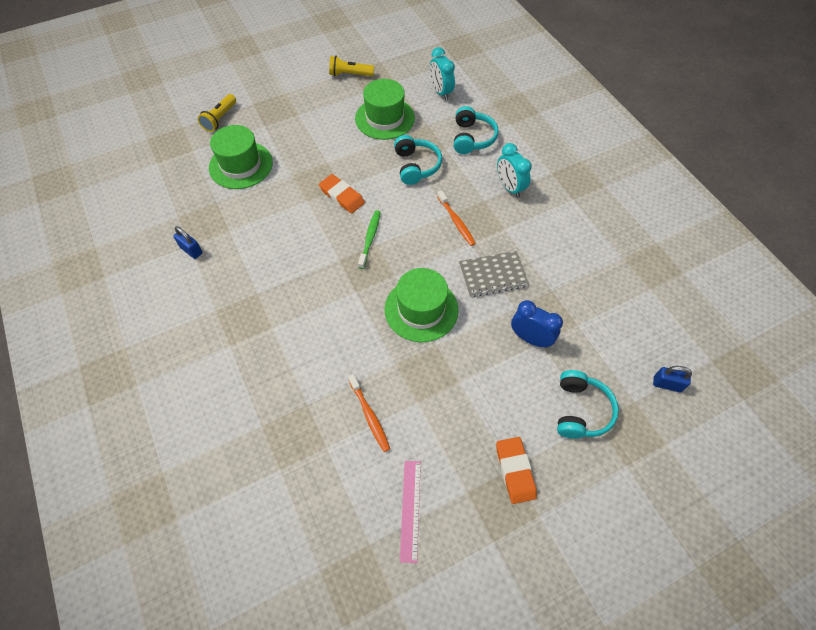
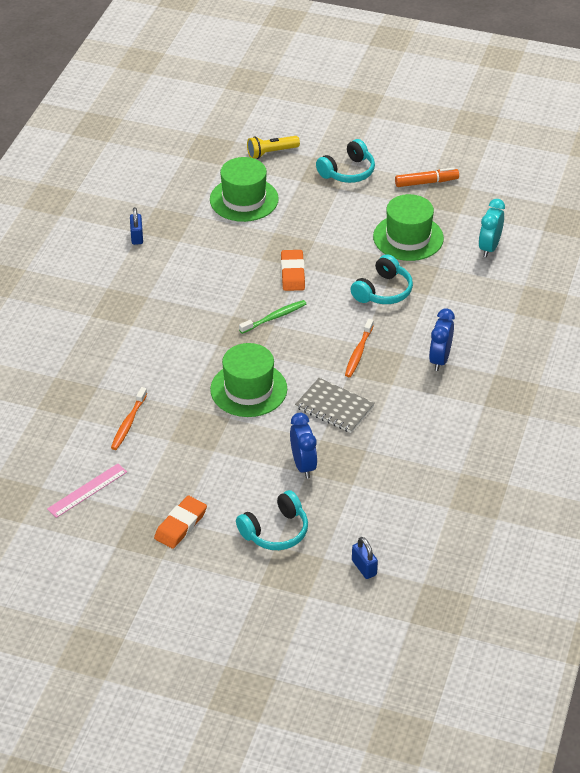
camera: 45 degrees right, 15 degrees down
yellow flashlight [329,56,374,76] -> orange marker [395,168,459,187]
turquoise headphones [453,106,499,154] -> turquoise headphones moved to [316,139,375,183]
turquoise clock [497,143,532,198] -> blue clock [429,308,455,371]

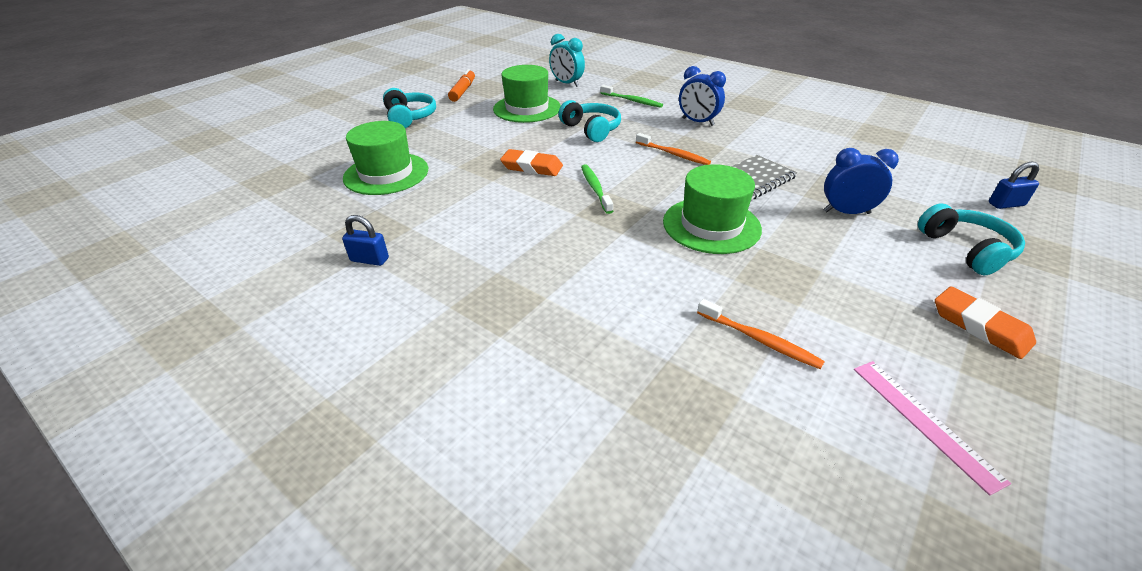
camera: 70 degrees left, 5 degrees down
yellow flashlight [247,136,300,159] -> none
none -> green toothbrush [601,85,663,108]

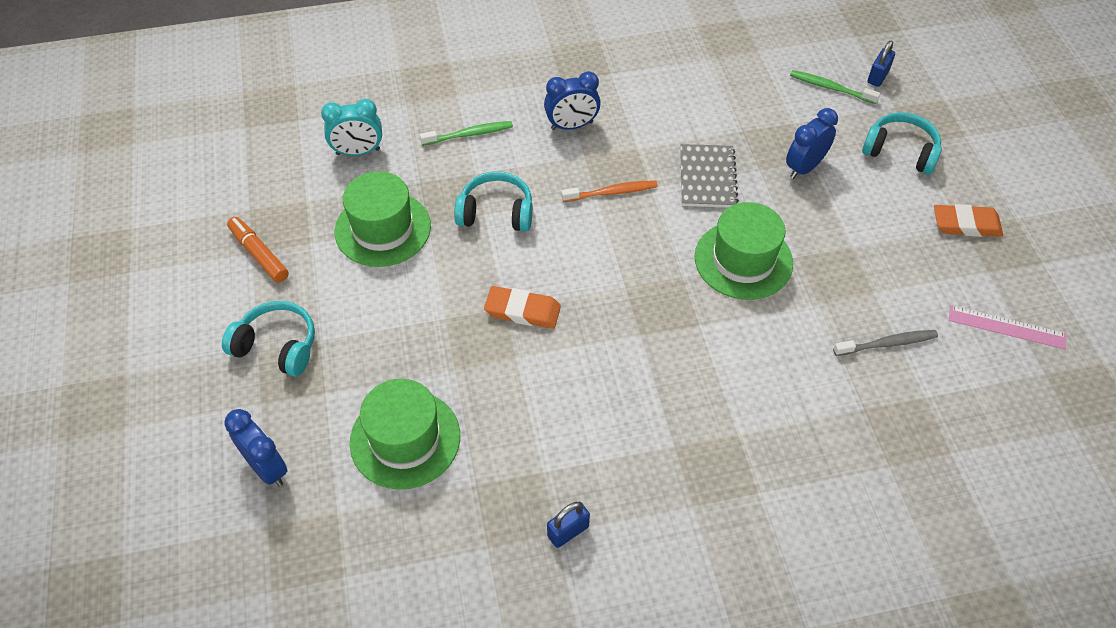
camera: 50 degrees left, 15 degrees up
orange eraser [500,149,563,176] -> orange eraser turned 45 degrees clockwise [484,286,561,329]
green toothbrush [581,164,613,214] -> green toothbrush moved to [790,70,880,104]
orange toothbrush [697,299,825,369] -> grey toothbrush [833,330,938,356]
none -> blue clock [224,409,287,487]

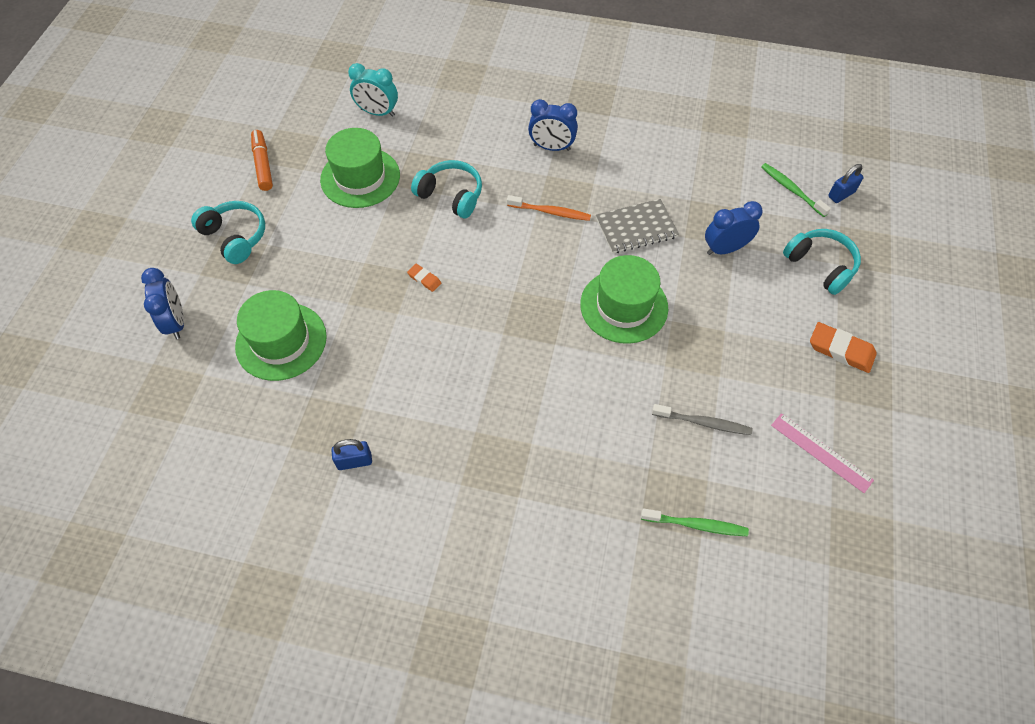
camera: 25 degrees right, 5 degrees up
green toothbrush [420,121,513,146] -> green toothbrush moved to [641,508,749,536]
orange eraser [484,286,561,329] -> orange eraser [407,264,441,292], size x0.55
grey notebook [680,144,739,208] -> grey notebook turned 45 degrees clockwise [596,199,679,254]

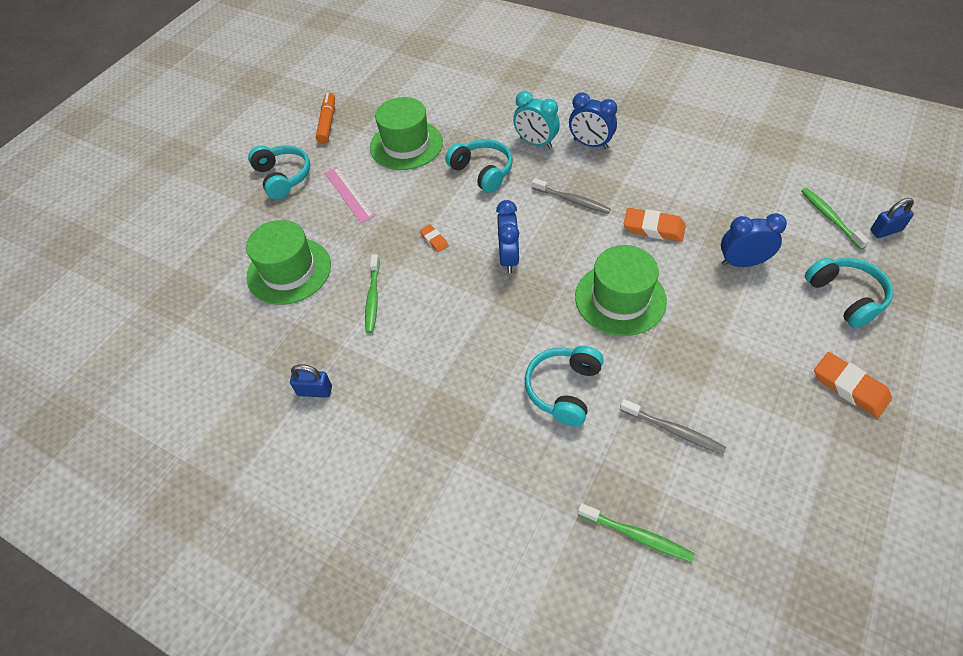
camera: 20 degrees right, 5 degrees down
blue clock [141,268,184,339] -> blue clock moved to [496,200,520,273]
turquoise clock [348,63,398,117] -> turquoise clock moved to [513,91,560,149]
orange toothbrush [507,195,591,221] -> grey toothbrush [532,178,611,214]
grey notebook [596,199,679,254] -> orange eraser [624,208,686,242]
pink ruler [771,413,874,493] -> pink ruler moved to [325,167,374,223]
none -> green toothbrush [365,254,380,333]
none -> turquoise headphones [525,346,604,427]

